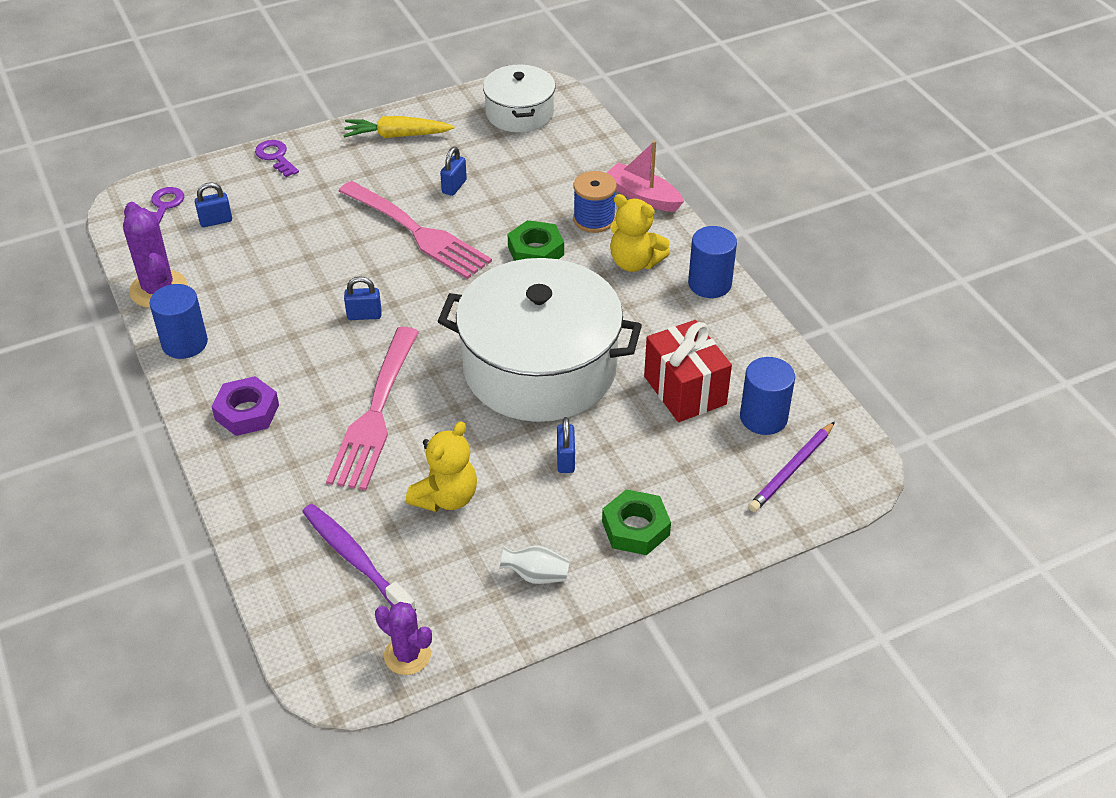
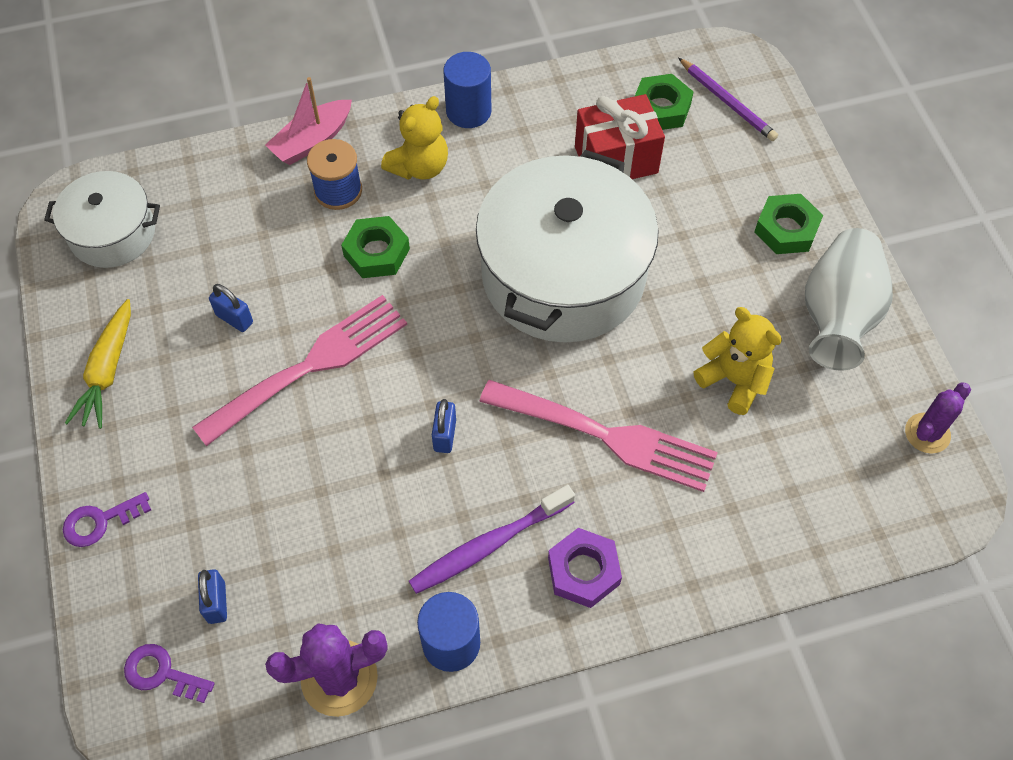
camera: 80 degrees left, 15 degrees up
purple toothbrush [302,504,416,611] -> purple toothbrush moved to [409,485,575,594]
white vase [499,545,570,584] -> white vase [805,228,893,370], size x2.27
blue padlock [557,417,575,473] -> none
blue cylinder [740,357,795,435] -> green nut [634,74,694,130]

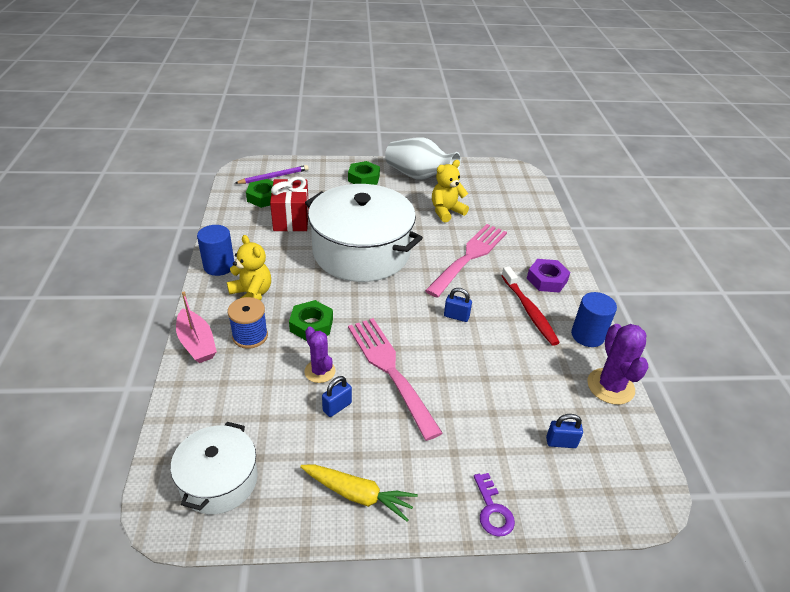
camera: 80 degrees left, 20 degrees down
purple key [124,644,215,703] -> none
purple toothbrush [409,485,575,594] -> red toothbrush [501,266,560,346]
purple cactus [905,382,971,454] -> purple cactus moved to [304,326,336,383]

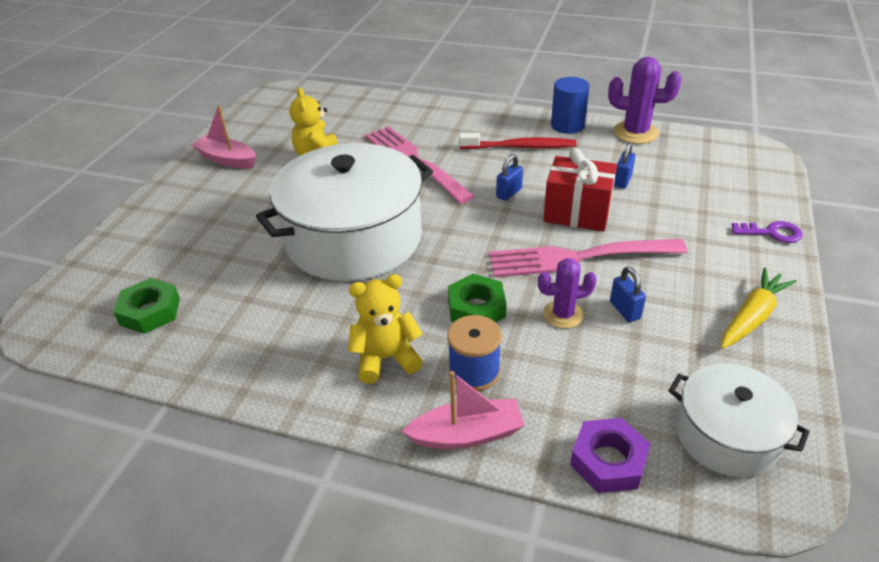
camera: 65 degrees left, 0 degrees up
blue cylinder [197,225,235,276] -> none
purple pencil [235,165,309,184] -> none
red gift [270,177,309,231] -> red gift moved to [543,148,617,231]
green nut [348,161,380,185] -> none
white vase [385,137,461,179] -> pink boat [191,105,256,169]
purple nut [527,259,570,293] -> purple nut moved to [570,418,651,493]
blue padlock [546,414,583,448] -> blue padlock moved to [614,142,635,189]

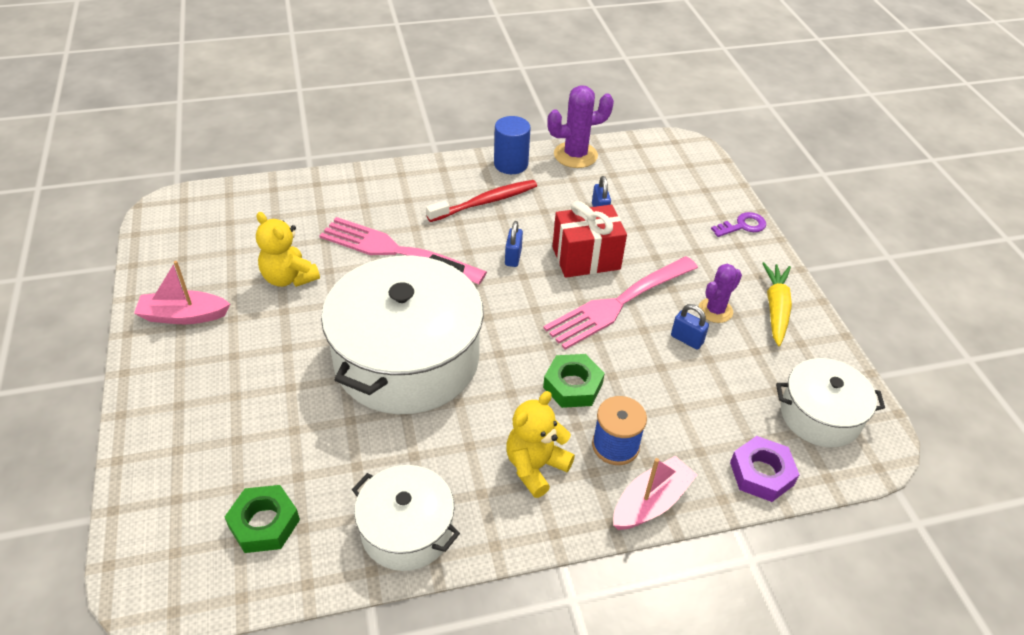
camera: 35 degrees left, 5 degrees up
purple cactus [538,258,597,329] -> purple cactus moved to [699,264,742,323]
none -> white pot [352,465,460,571]

